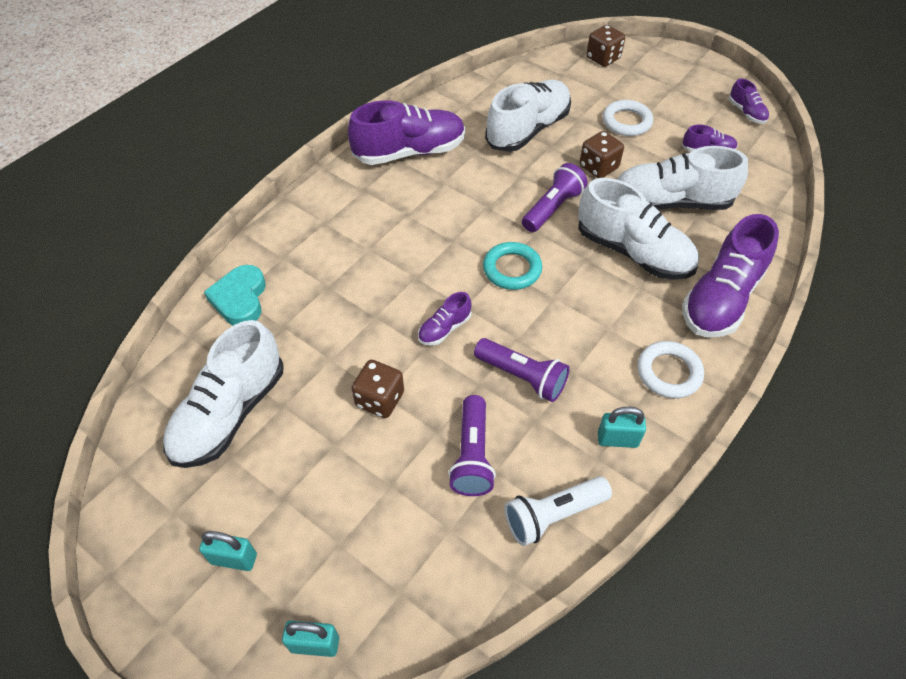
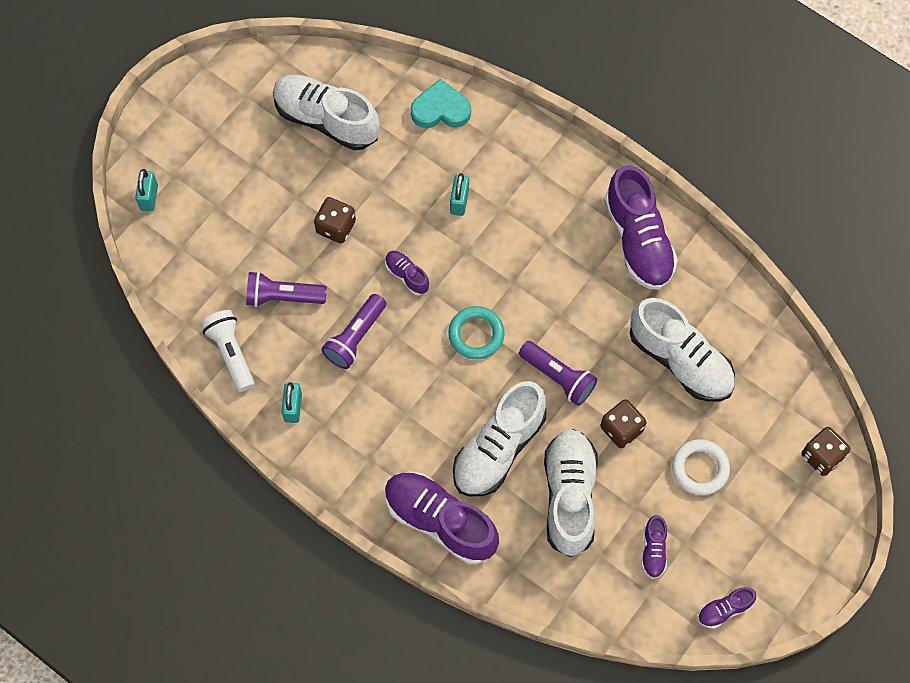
camera: 90 degrees right, 15 degrees up
turquoise padlock [199,531,257,571] -> turquoise padlock moved to [450,173,469,216]
white ring [638,341,704,398] -> none

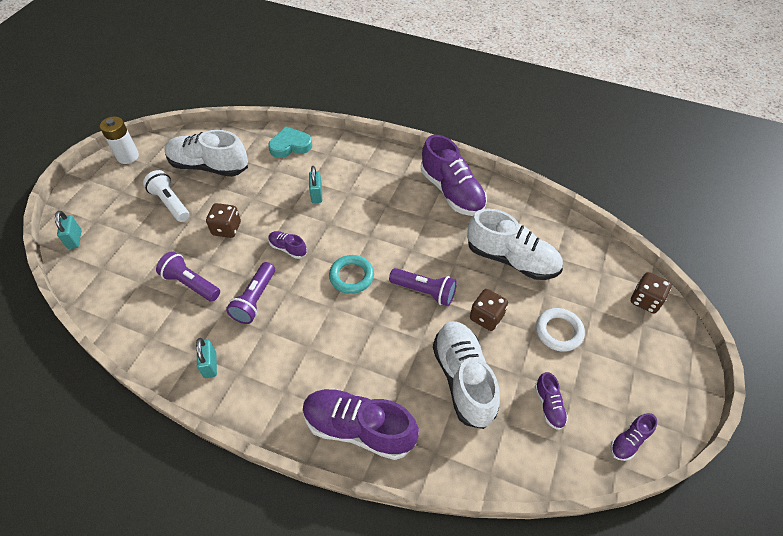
camera: 15 degrees left, 15 degrees down
white flashlight [201,310,255,392] -> white flashlight moved to [143,170,189,222]
purple flashlight [246,271,327,307] -> purple flashlight turned 45 degrees clockwise [156,251,220,302]
white shoe [453,381,546,497] -> none
none -> white battery [100,116,139,164]

